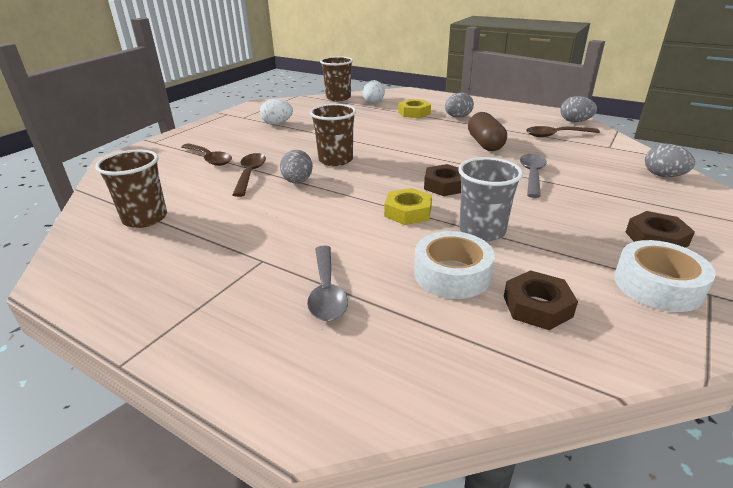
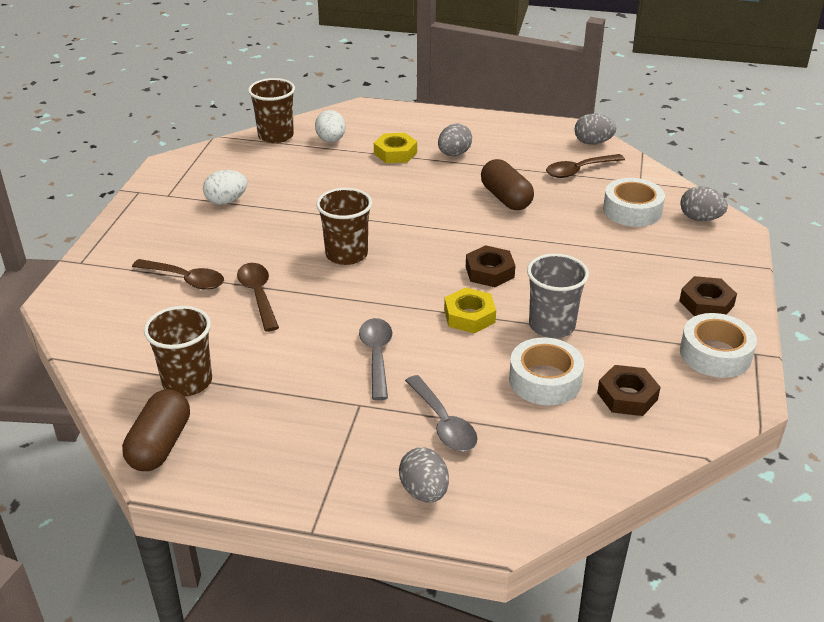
camera: 20 degrees left, 5 degrees up
grey egg [280,150,313,184] -> grey egg moved to [399,447,449,503]
grey spoon [520,154,547,198] -> grey spoon moved to [359,318,392,400]
none -> brown capsule [122,389,190,471]
none -> white tape [603,178,665,227]

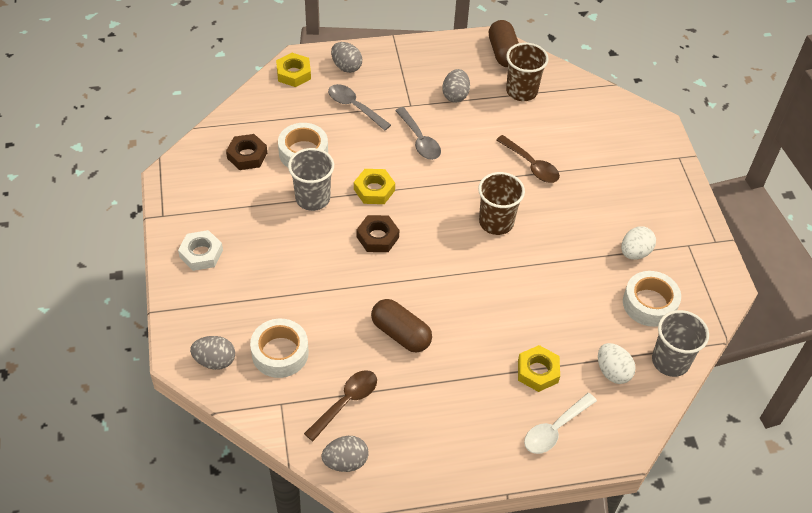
camera: 155 degrees right, 15 degrees up
brown spoon [132,259,224,290] -> none
brown cup [248,78,295,143] -> grey cup [652,310,709,377]
grey egg [438,123,472,156] -> grey egg moved to [442,69,470,103]
brown nut [679,276,737,316] -> white nut [178,230,223,271]
white tape [680,313,757,378] -> white tape moved to [623,271,681,327]
none -> yellow nut [276,53,311,87]
none -> white spoon [524,393,597,454]

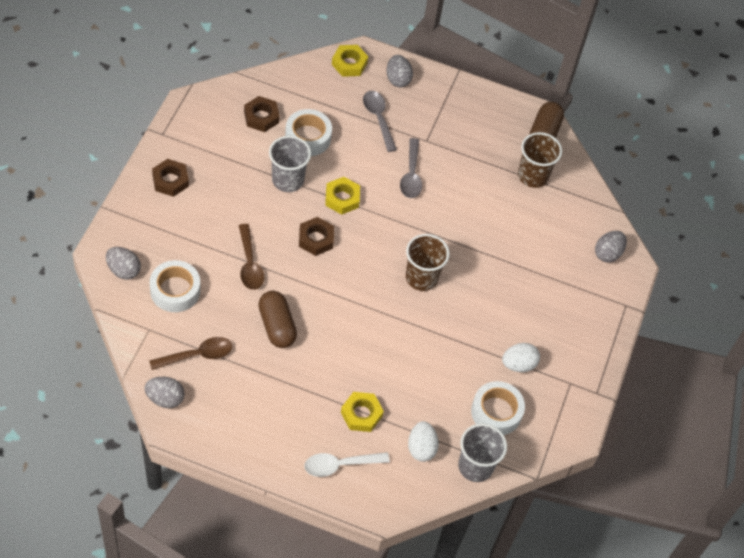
camera: 25 degrees right, 5 degrees up
white nut [178,230,223,271] -> brown nut [152,159,189,197]
grey egg [442,69,470,103] -> grey egg moved to [595,231,627,263]
brown spoon [496,135,560,183] -> brown spoon moved to [239,224,264,290]

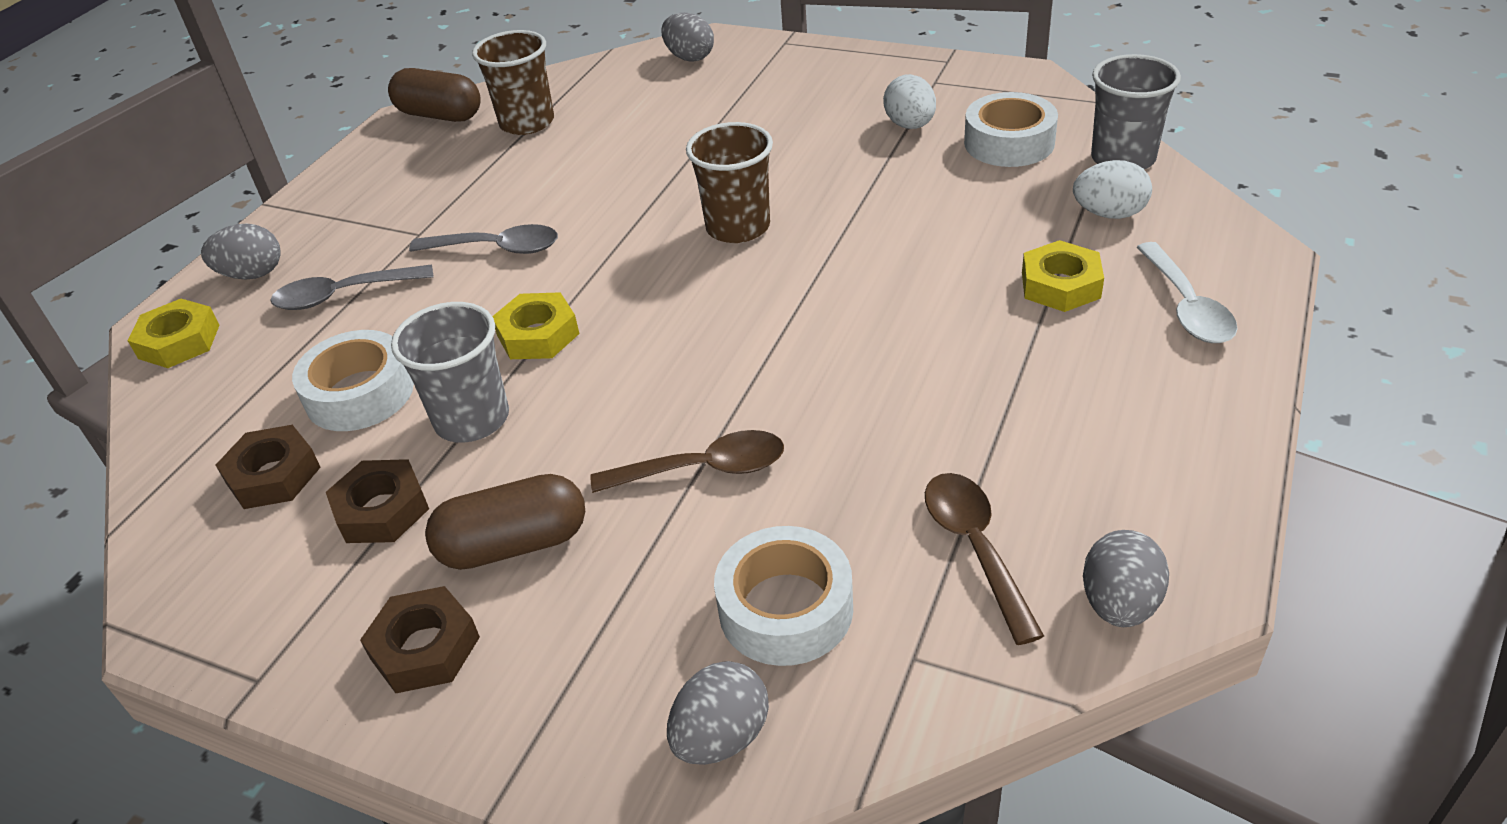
camera: 75 degrees left, 15 degrees down
brown capsule [258,291,297,348] -> brown capsule moved to [425,474,585,570]
brown nut [299,217,334,256] -> brown nut moved to [326,459,429,543]

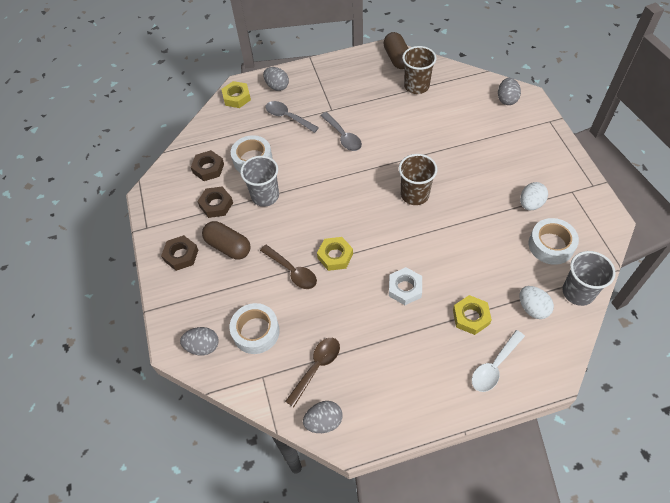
camera: 50 degrees right, 15 degrees up
yellow nut [492,292,579,359] -> yellow nut moved to [317,237,353,271]
none -> white nut [389,267,422,305]

